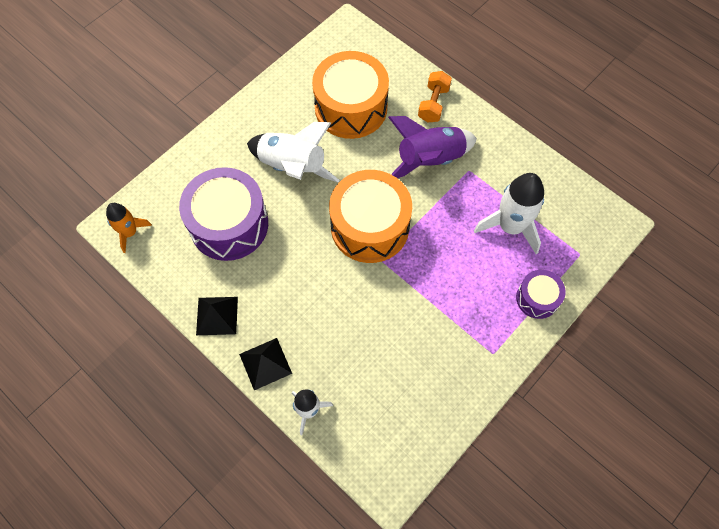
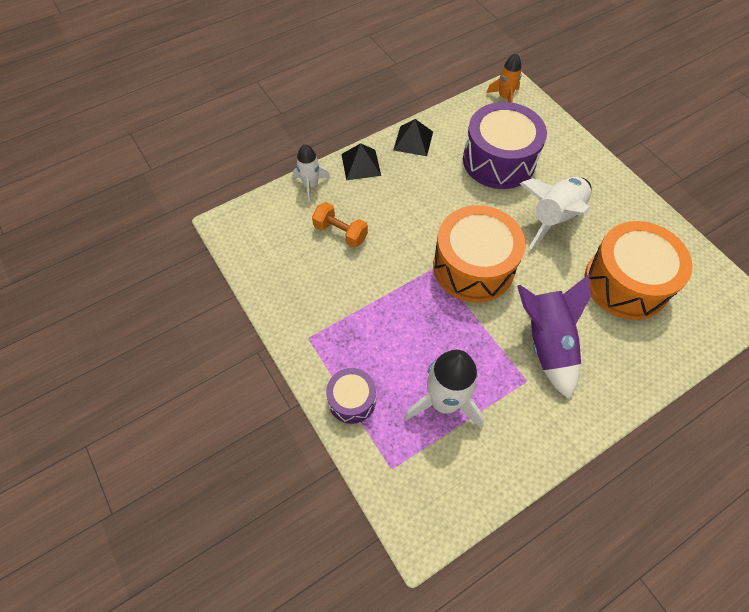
camera: 105 degrees right, 5 degrees down
orange dumbbell [418,71,452,122] -> orange dumbbell moved to [312,202,368,247]

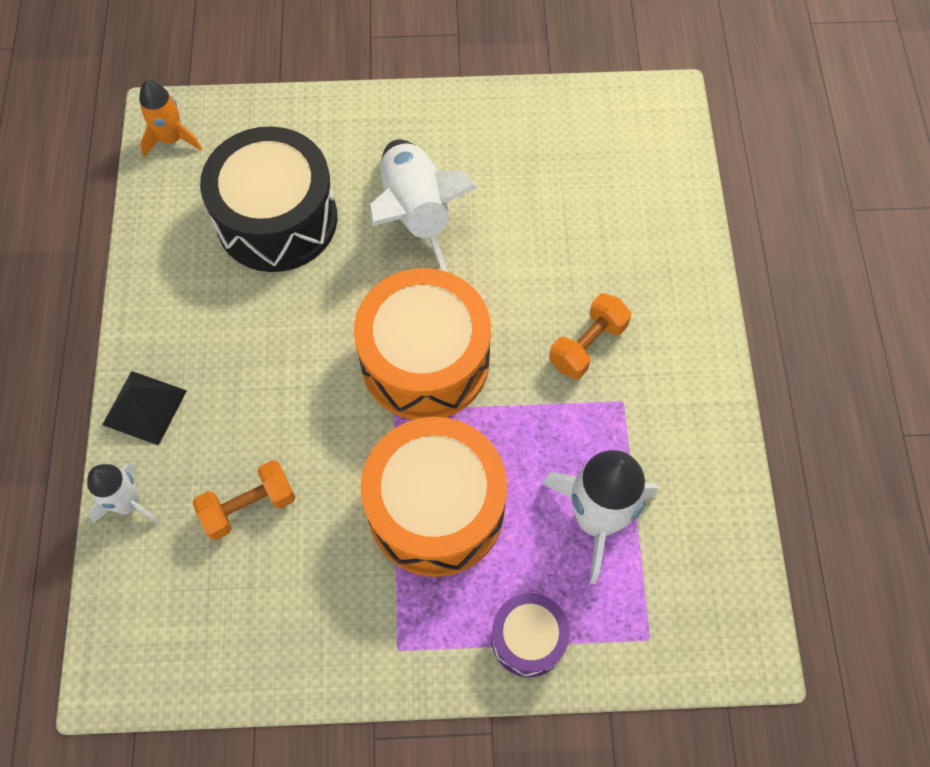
camera: 60 degrees left, 5 degrees up
black pyramid [393,119,433,156] -> none
purple drum [463,102,547,189] -> black drum [200,126,337,272]
purple rocket [517,274,591,399] -> orange dumbbell [549,293,631,379]
orange drum [584,221,693,320] -> orange drum moved to [360,417,507,577]

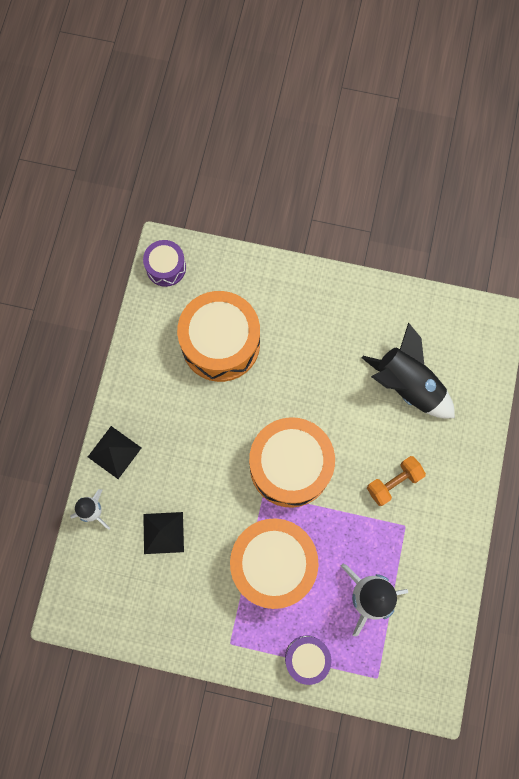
camera: 15 degrees right, 10 degrees up
orange rocket [139,80,202,157] -> purple drum [143,240,186,287]
orange dumbbell [192,460,295,540] -> black pyramid [143,512,184,554]
black drum [200,126,337,272] -> orange drum [177,291,260,382]
white rocket [369,139,478,272] -> none
none -> black rocket [362,322,455,419]

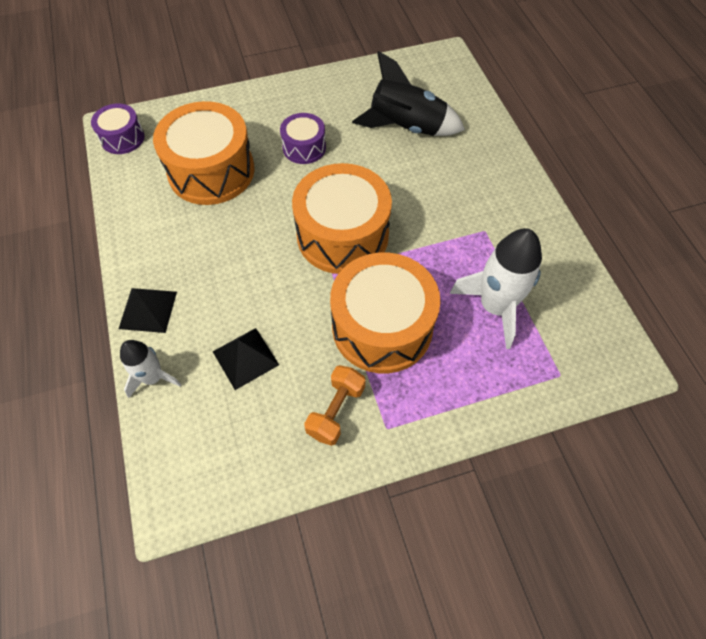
camera: 30 degrees left, 15 degrees down
purple drum [285,635,331,685] -> purple drum moved to [280,113,326,164]
orange dumbbell [367,456,426,506] -> orange dumbbell moved to [304,365,366,446]

